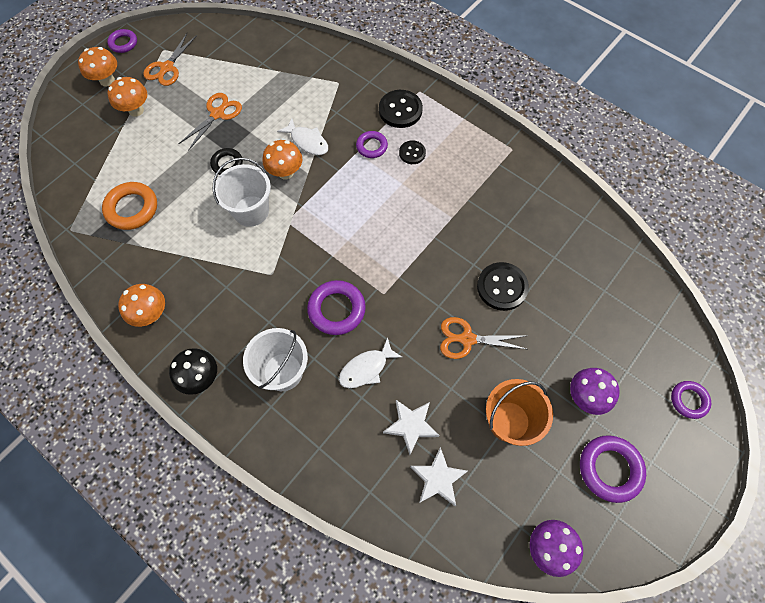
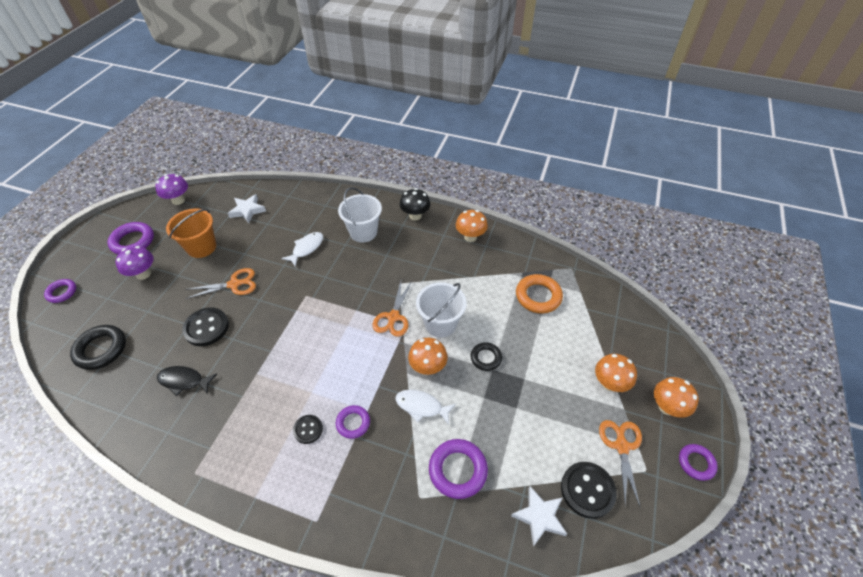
camera: 160 degrees right, 15 degrees down
orange scissors [179,93,242,151] -> orange scissors moved to [372,281,412,337]
purple ring [307,280,366,335] -> purple ring moved to [429,439,488,499]
black button [379,90,423,128] -> black button moved to [561,462,617,519]
white star [383,400,440,455] -> white star moved to [511,486,567,547]
none -> black ring [70,325,126,370]
none -> black fish [157,366,217,396]

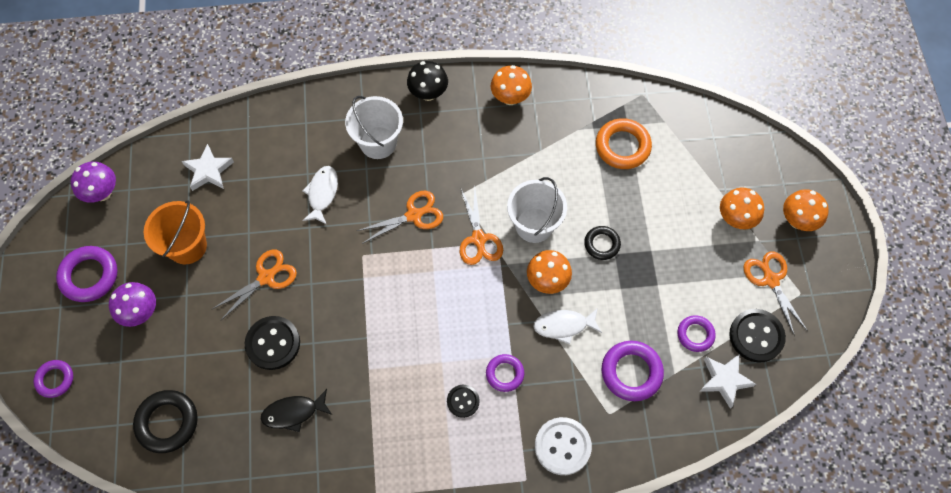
camera: 25 degrees left, 15 degrees up
purple ring [679,444,718,481] -> purple ring moved to [678,315,716,352]
none -> orange scissors [357,191,443,244]
none -> white button [535,417,592,475]

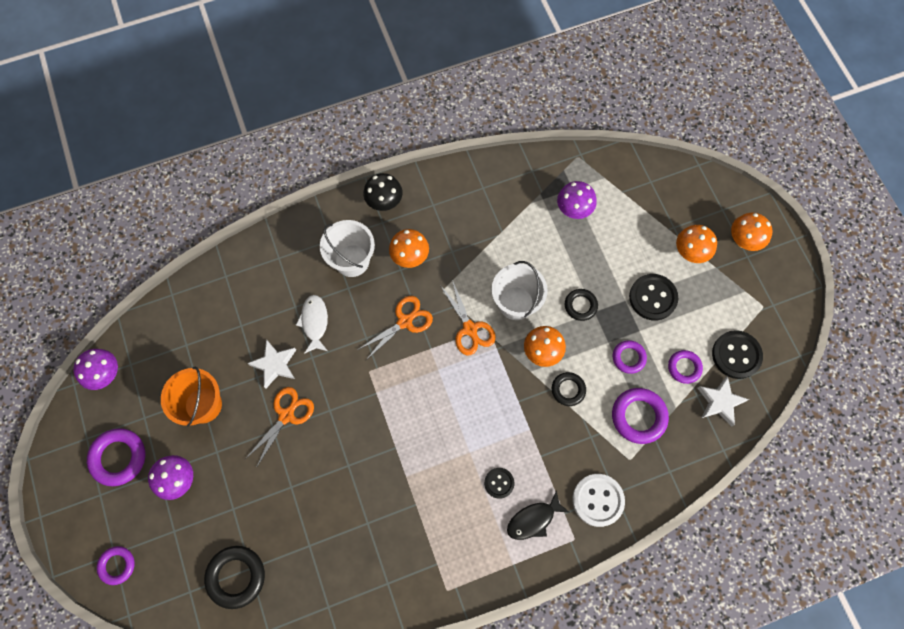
camera: 15 degrees left, 5 degrees up
white star [182,144,234,191] -> white star moved to [247,339,296,389]
black button [245,316,300,370] -> black button moved to [629,274,678,321]
black fish [260,389,332,432] -> black fish moved to [507,490,569,540]
purple ring [486,354,524,392] -> purple ring moved to [613,340,647,374]
orange mushroom [491,65,532,105] -> orange mushroom moved to [389,229,429,268]
white fish [533,308,602,344] -> black ring [552,372,586,406]
orange ring [596,118,652,169] -> purple mushroom [557,181,597,219]
orange scissors [744,251,808,336] -> none

